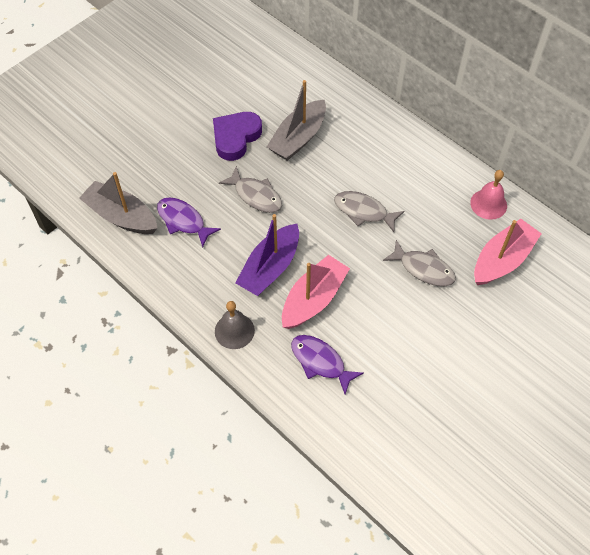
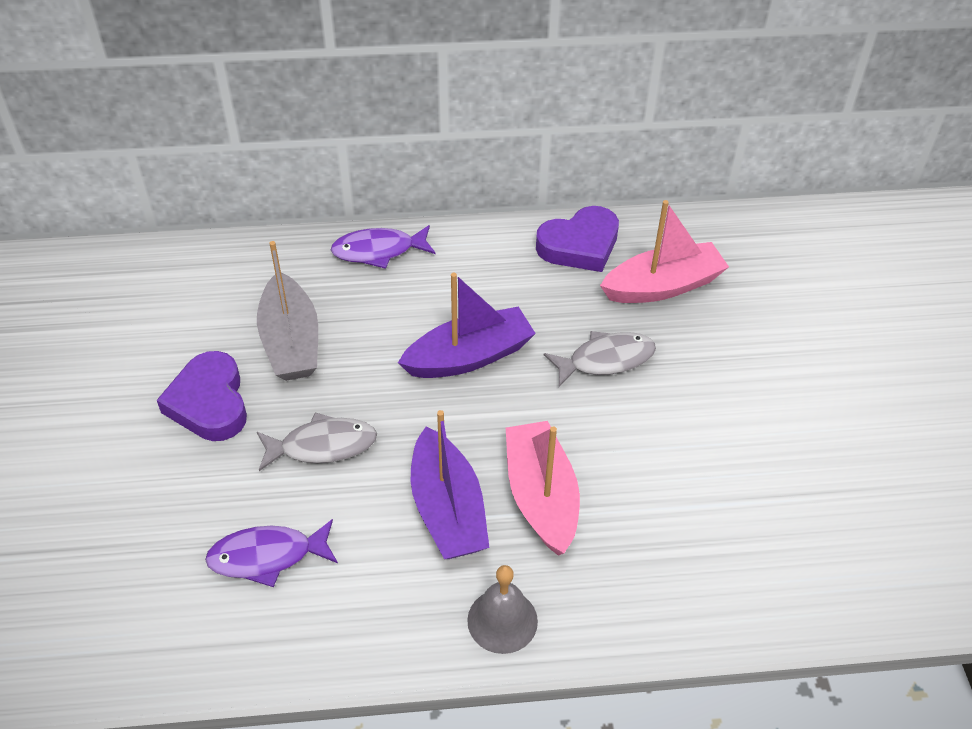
camera: 50 degrees left, 10 degrees down
grey boat [79,172,157,234] -> none
purple fish [291,335,364,394] -> purple fish moved to [331,225,435,269]
grey fish [334,191,404,232] -> purple boat [398,273,536,378]
pink bell [470,170,507,220] -> purple heart [536,206,619,272]
pink boat [474,219,542,285] -> pink boat turned 75 degrees clockwise [600,200,729,303]

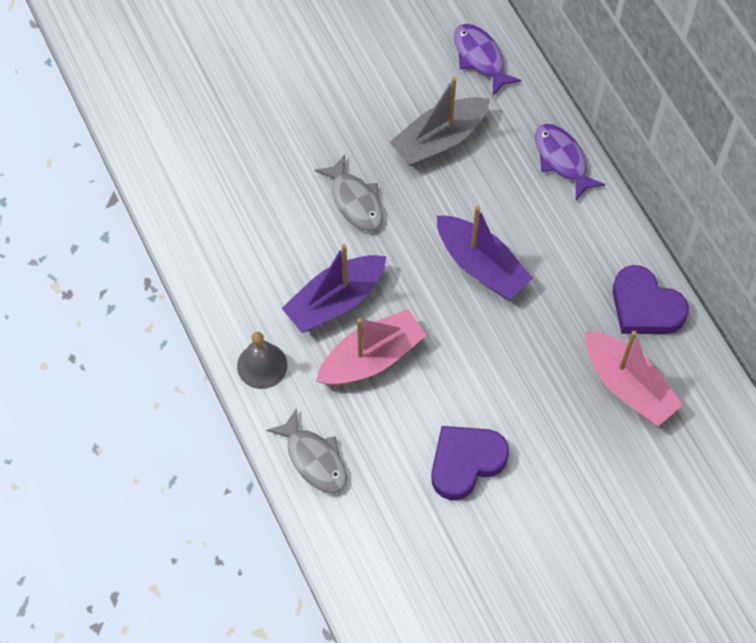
camera: 70 degrees right, 15 degrees up
purple heart [157,351,247,441] -> purple heart moved to [431,426,509,500]
purple fish [205,519,338,587] -> purple fish moved to [454,24,522,96]
grey fish [544,331,656,387] -> grey fish moved to [266,409,347,493]

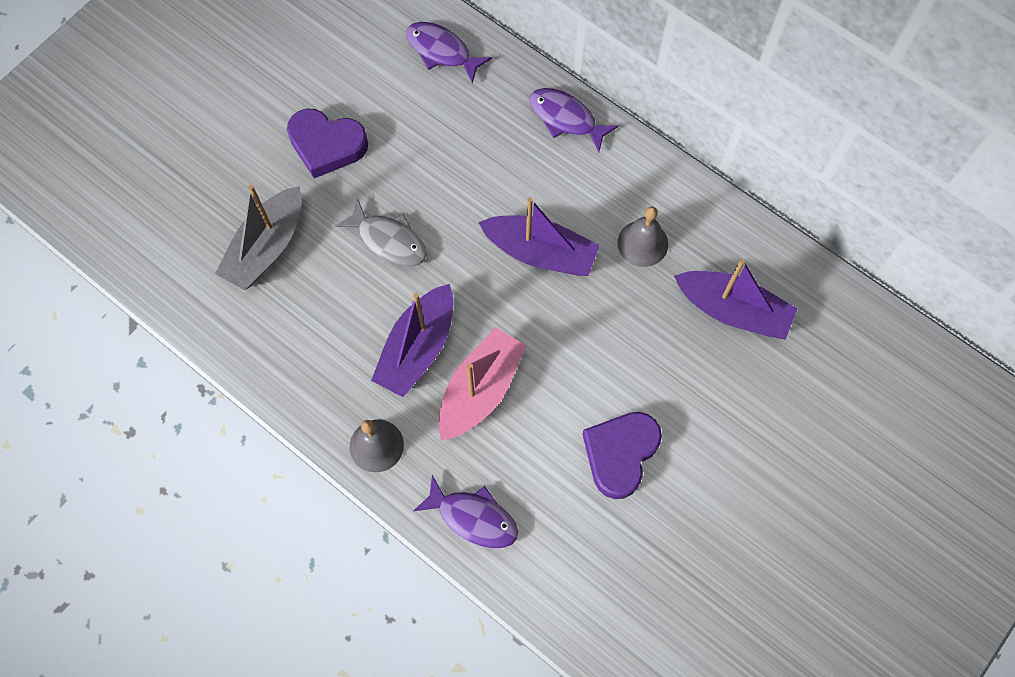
camera: 25 degrees left, 5 degrees up
grey fish [266,409,347,493] -> purple fish [413,475,518,548]
grey boat [390,77,490,166] -> grey boat moved to [215,185,302,290]
pink boat [585,331,683,426] -> purple boat [674,259,797,340]
purple heart [613,265,689,334] -> purple heart moved to [287,109,368,178]
none -> grey bell [618,206,668,267]

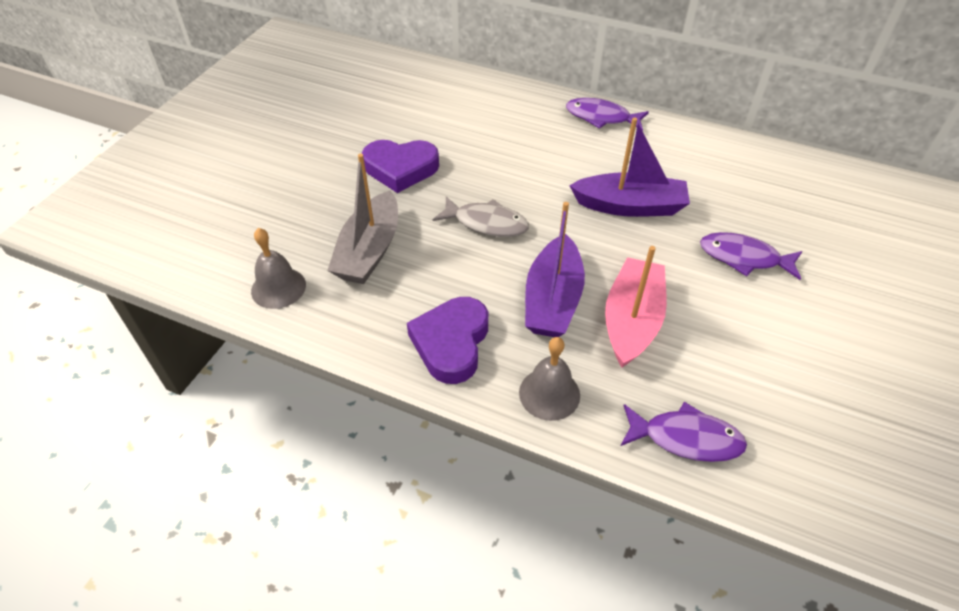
camera: 15 degrees left, 20 degrees down
purple fish [406,22,492,83] -> purple fish moved to [700,232,803,280]
purple heart [582,412,662,499] -> purple heart moved to [407,297,488,384]
grey bell [618,206,668,267] -> grey bell moved to [251,228,306,309]
purple boat [674,259,797,340] -> none

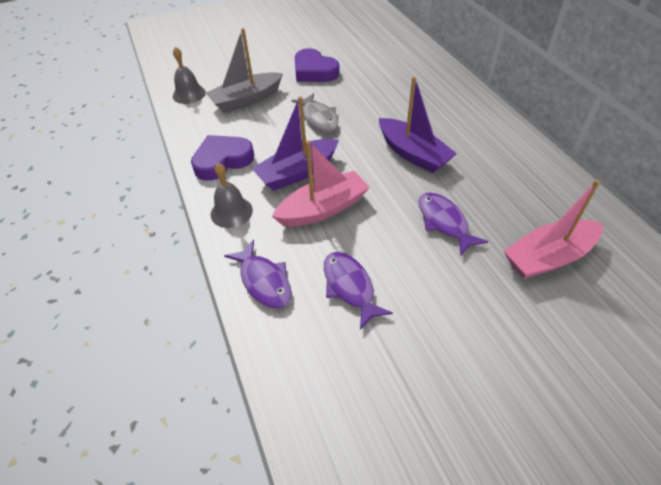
camera: 45 degrees right, 0 degrees up
purple fish [566,98,649,131] -> purple fish moved to [324,252,393,330]
none -> pink boat [504,180,603,279]

